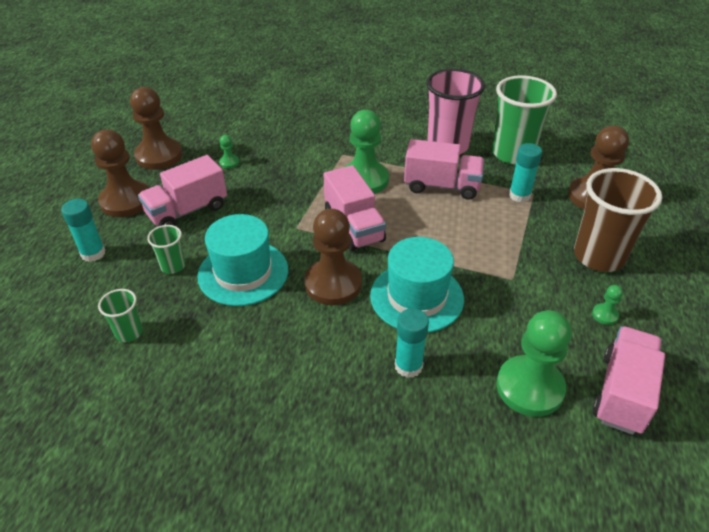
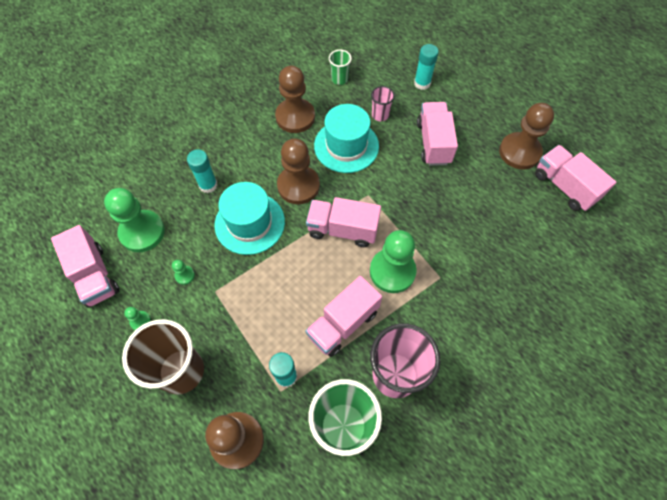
camera: 125 degrees right, 20 degrees up
brown pawn [91,130,149,217] -> brown pawn moved to [275,66,315,133]
green cup [147,225,185,274] -> pink cup [371,86,395,122]
green pawn [219,135,239,169] -> green pawn moved to [172,260,195,285]
none -> pink truck [535,145,616,211]

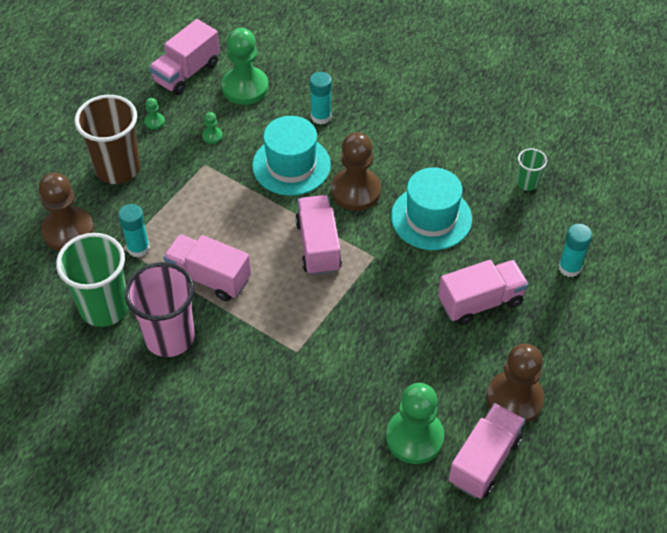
camera: 70 degrees right, 10 degrees down
brown pawn [275,66,315,133] -> none
green pawn [370,230,417,293] -> green pawn moved to [386,383,444,464]
pink cup [371,86,395,122] -> none

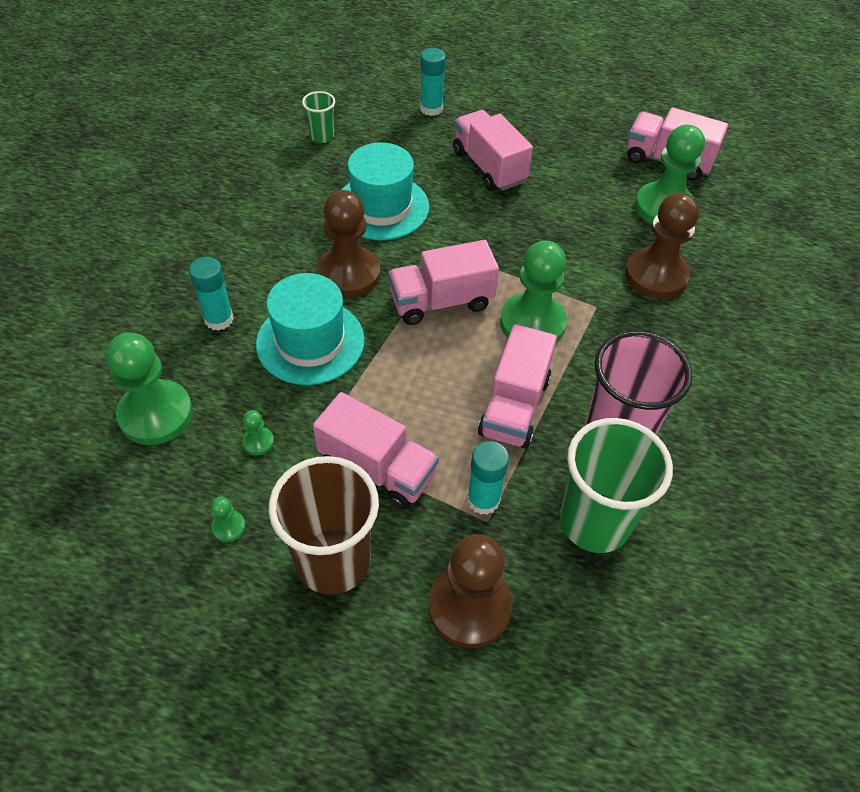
camera: 100 degrees left, 0 degrees up
pink truck [149,19,220,95] -> pink truck moved to [313,392,439,510]
brown pawn [486,344,544,424] -> brown pawn moved to [625,192,699,299]
none -> green pawn [500,240,567,343]

